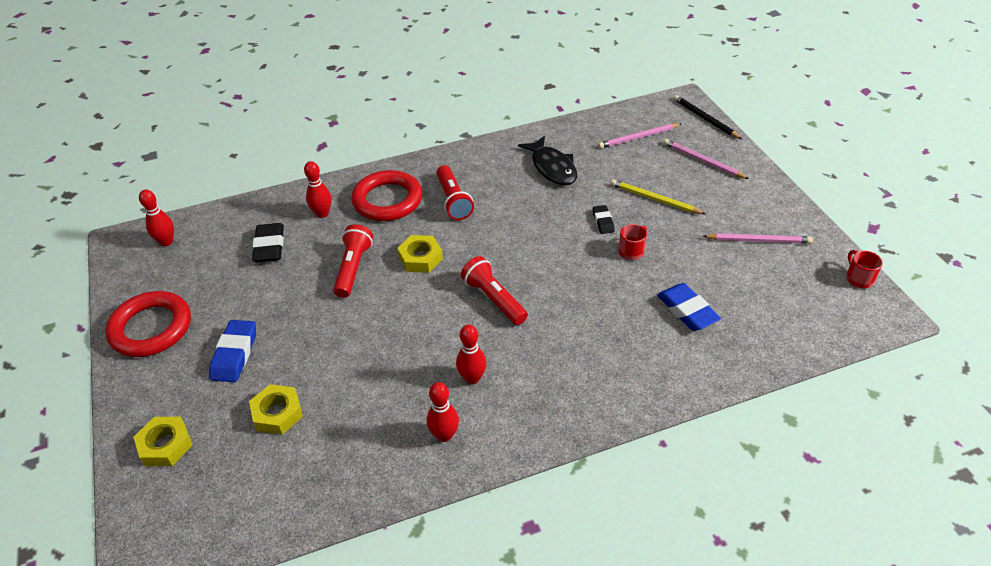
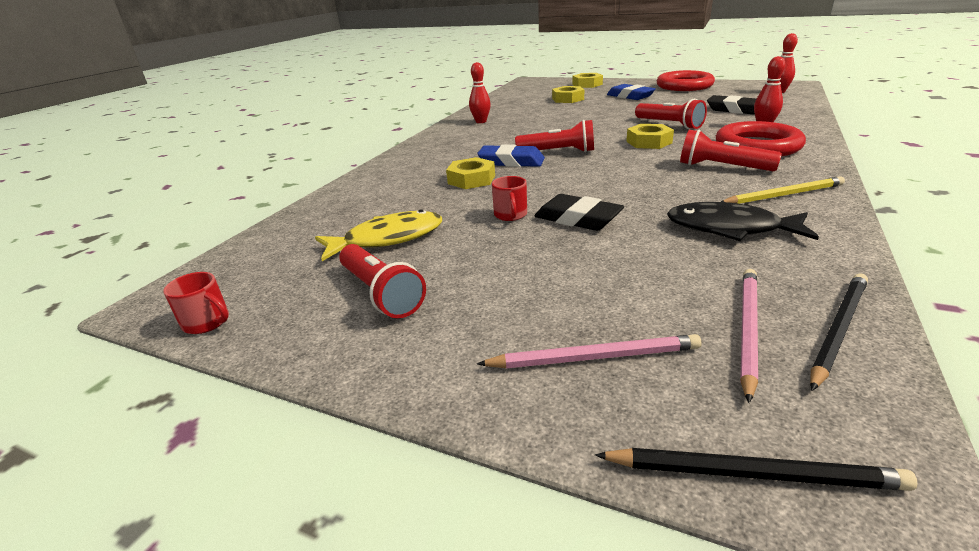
camera: 135 degrees right, 15 degrees down
red bowling pin [456,325,487,384] -> none
black eraser [593,205,615,234] -> black eraser [535,194,624,231], size x1.72
yellow pencil [611,179,706,214] -> yellow pencil moved to [721,176,845,204]
blue eraser [657,283,721,331] -> blue eraser moved to [477,144,545,167]
pink pencil [703,233,813,244] -> red flashlight [339,244,426,318]
none -> yellow fish [315,210,442,261]
none -> yellow nut [446,157,495,189]
none -> black pencil [810,274,868,391]

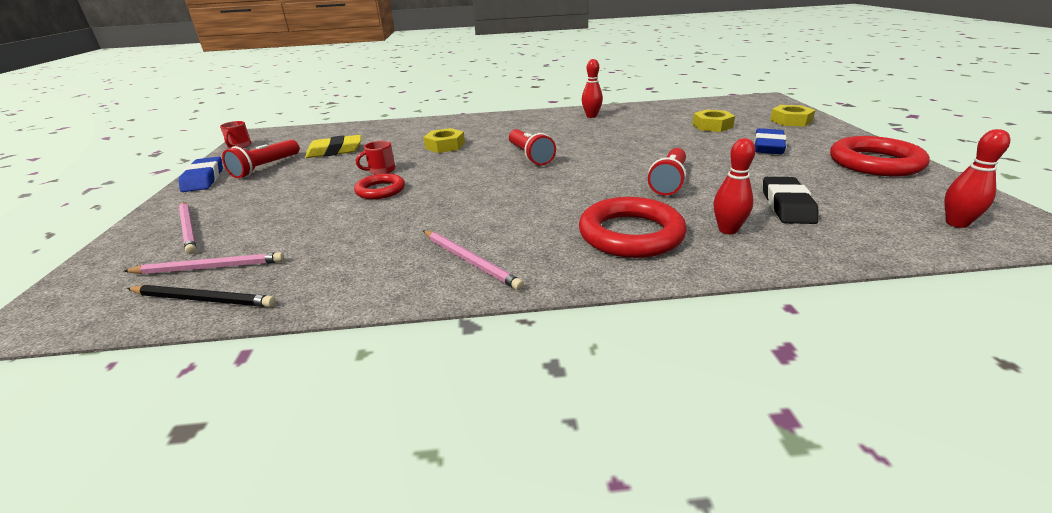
camera: 60 degrees right, 0 degrees up
yellow fish [315,210,442,261] -> yellow eraser [305,135,361,158]
blue eraser [477,144,545,167] -> blue eraser moved to [179,157,223,192]
black eraser [535,194,624,231] -> red ring [354,173,405,199]
black pencil [595,448,918,491] -> none
yellow nut [626,124,674,149] -> none
black fish [667,202,819,241] -> none
red flashlight [680,130,782,171] -> none
yellow pencil [721,176,845,204] -> pink pencil [423,230,524,290]

